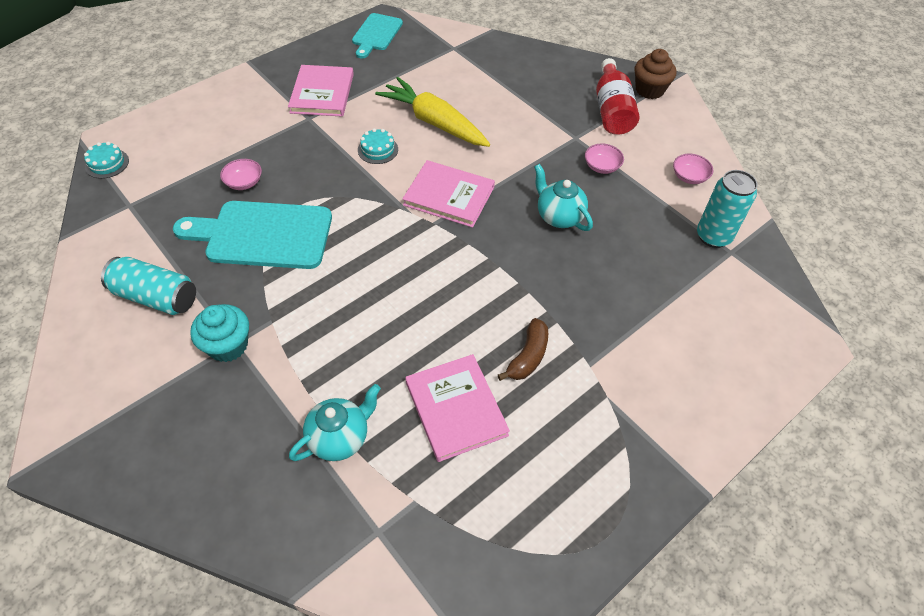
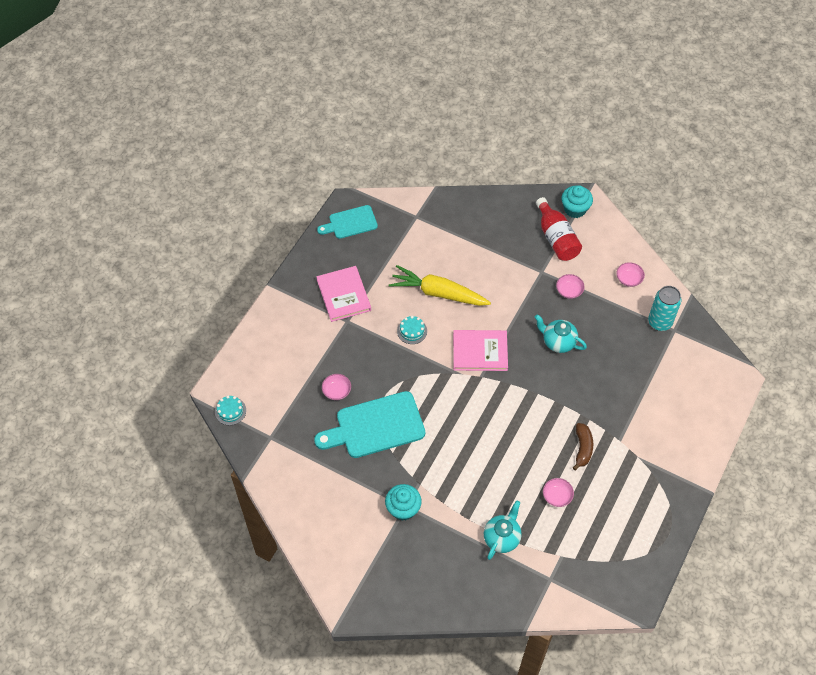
camera: 20 degrees left, 5 degrees up
turquoise can [101,257,196,315] -> none
turquoise cutting board [352,13,403,59] -> turquoise cutting board turned 75 degrees clockwise [317,205,378,239]
pink book [405,354,510,462] -> pink bowl [543,478,574,507]
brown cupcake [634,49,677,99] -> turquoise cupcake [561,185,593,218]

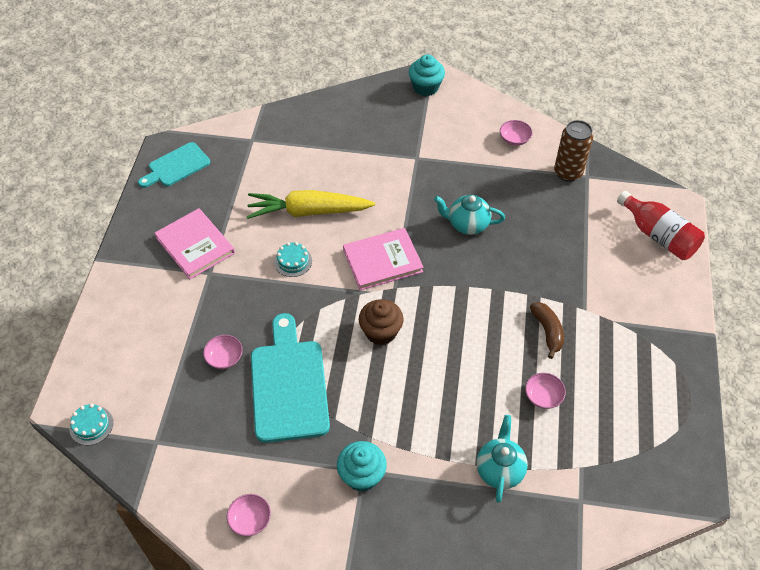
camera: 20 degrees left, 5 degrees down
turquoise cutting board [314,391,425,458] -> turquoise cutting board turned 120 degrees clockwise [251,313,330,443]
red bottle [536,197,582,261] -> red bottle moved to [617,191,705,260]
pink bowl [556,274,585,299] -> pink bowl moved to [227,494,271,536]
turquoise can [648,286,682,331] -> brown can [554,120,593,182]
none -> brown cupcake [359,299,404,345]

